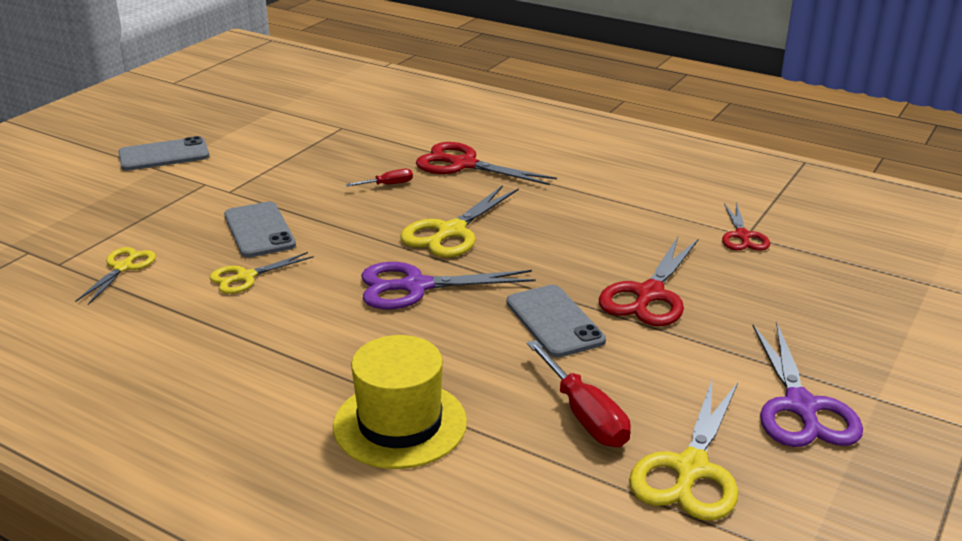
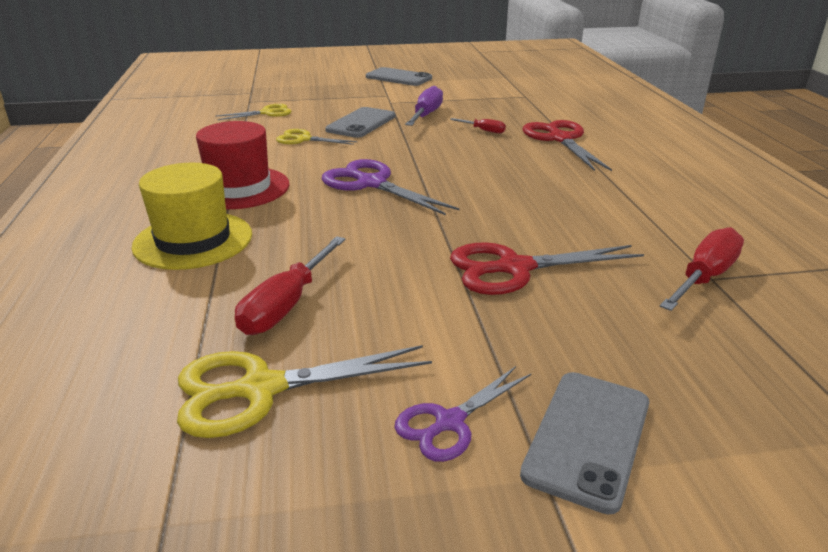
camera: 50 degrees right, 0 degrees up
yellow scissors [400,185,519,258] -> none
grey phone [507,285,606,358] -> grey phone moved to [520,372,649,514]
red scissors [722,202,770,251] -> red screwdriver [660,227,744,311]
purple scissors [753,322,863,447] -> purple scissors [394,366,531,462], size x0.61
none -> red hat [196,121,290,209]
none -> purple screwdriver [405,86,443,126]

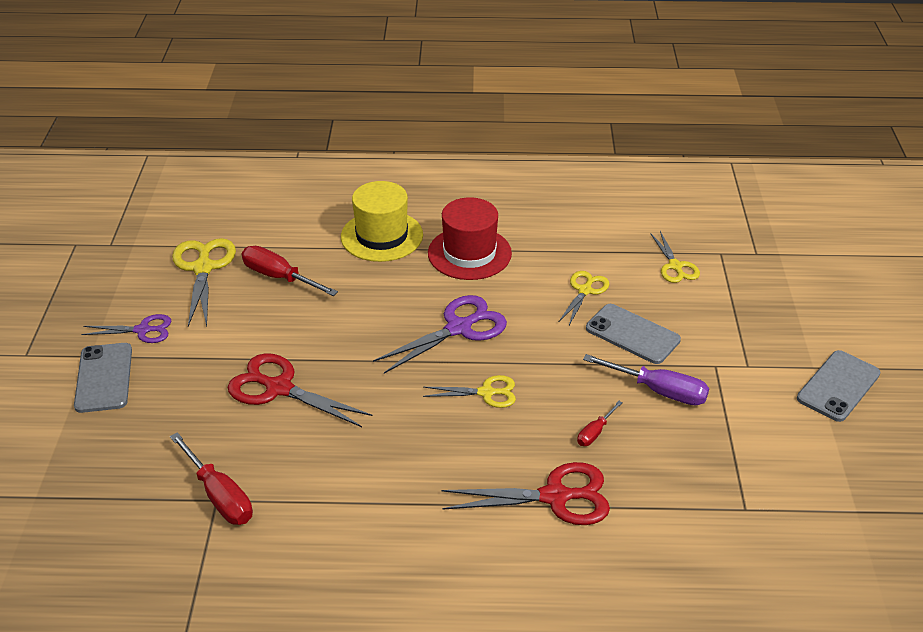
camera: 100 degrees right, 10 degrees up
purple scissors [394,366,531,462] -> purple scissors turned 120 degrees clockwise [81,314,171,343]
red scissors [450,242,644,295] -> red scissors turned 60 degrees counterclockwise [227,353,373,427]
grey phone [520,372,649,514] -> grey phone turned 45 degrees clockwise [74,343,132,413]
none -> yellow scissors [423,375,516,408]

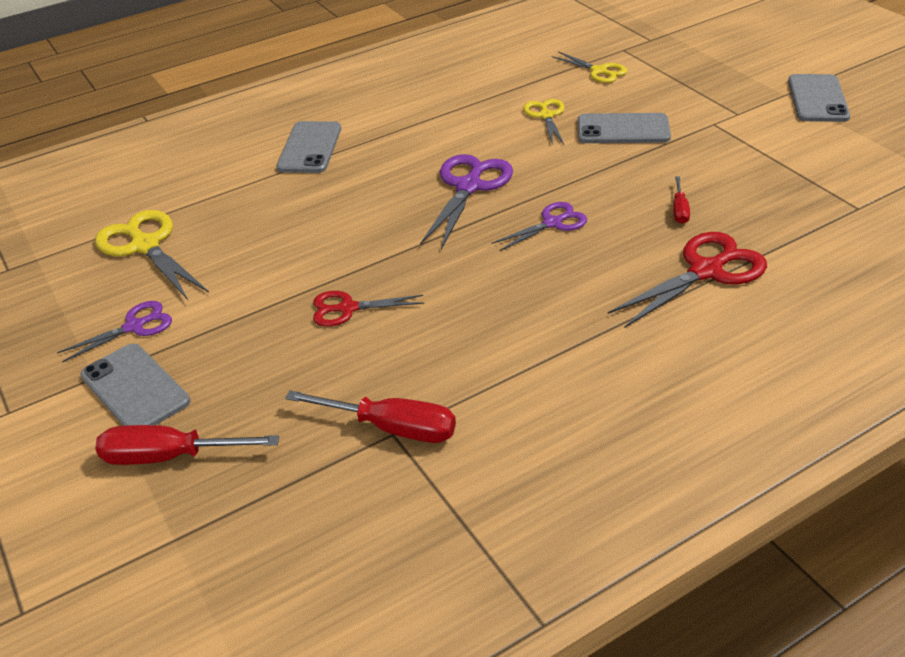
camera: 30 degrees left, 0 degrees up
red scissors [227,353,373,427] -> red scissors [313,291,424,327], size x0.61
red screwdriver [242,246,338,296] -> red screwdriver moved to [95,425,279,465]
yellow hat [341,181,423,262] -> grey phone [276,121,341,173]
yellow scissors [423,375,516,408] -> purple scissors [492,202,587,251]
red hat [428,197,512,280] -> none
purple screwdriver [583,354,709,406] -> none

